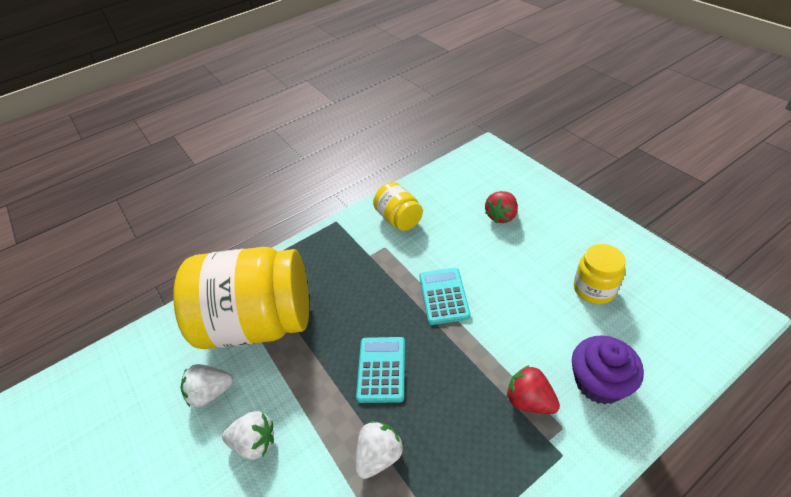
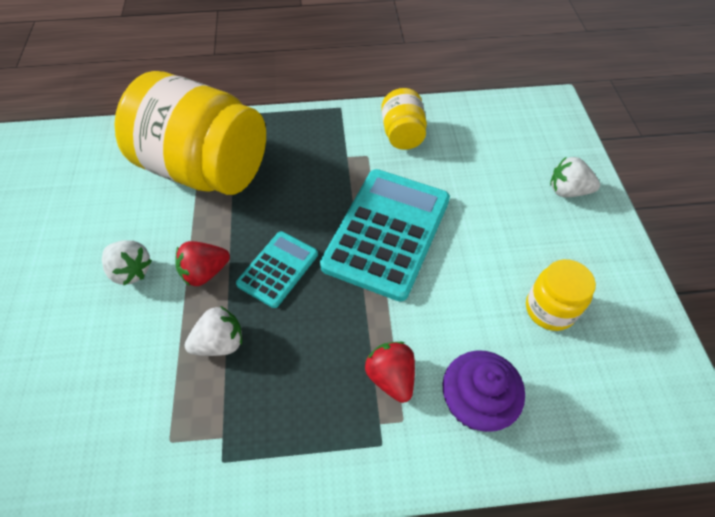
camera: 25 degrees right, 10 degrees up
white strawberry [181,364,233,407] -> white strawberry moved to [550,157,600,197]
turquoise calculator [419,268,471,325] -> turquoise calculator [320,169,450,302], size x1.88
red strawberry [485,191,518,223] -> red strawberry moved to [175,241,230,286]

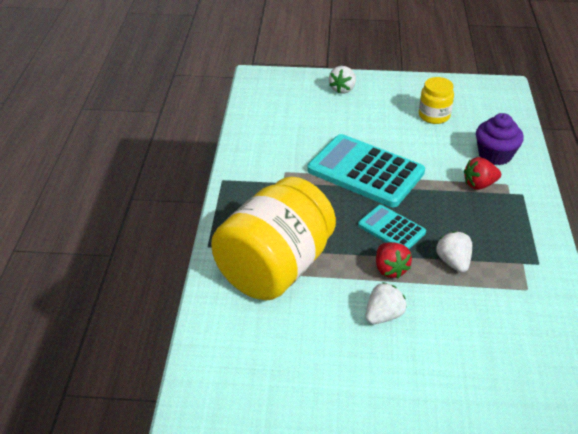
camera: 80 degrees left, 15 degrees down
yellow jar [381,88,427,150] -> none

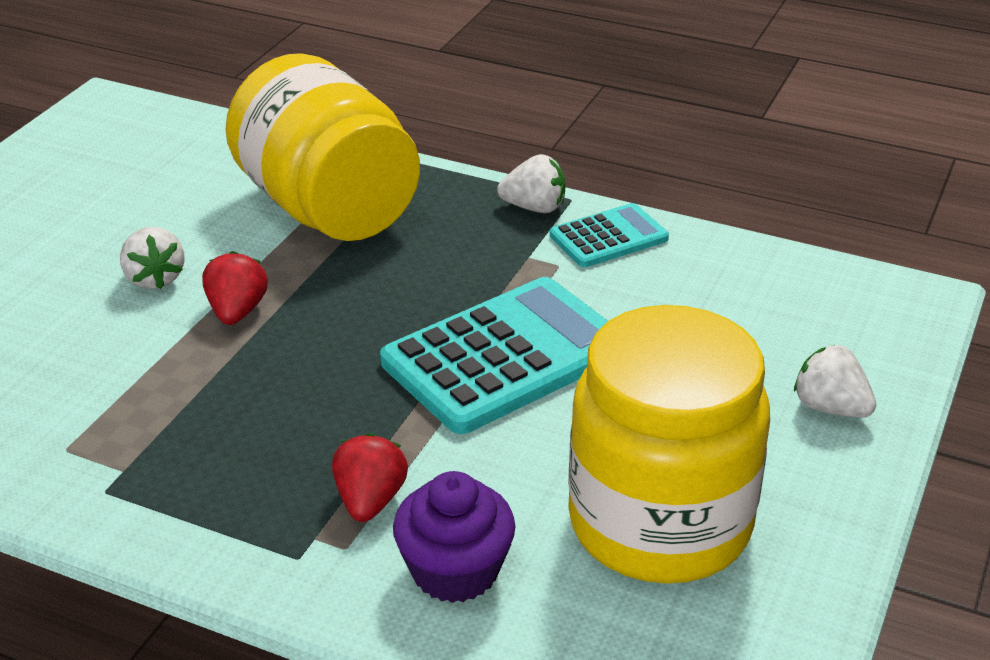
camera: 110 degrees right, 5 degrees down
turquoise calculator [358,205,426,249] -> turquoise calculator moved to [550,203,669,267]
red strawberry [376,242,412,279] -> red strawberry turned 90 degrees clockwise [202,251,268,325]
yellow jar [419,77,454,124] -> yellow jar [568,305,770,584], size x2.17
white strawberry [436,231,472,273] -> white strawberry moved to [497,154,565,213]

